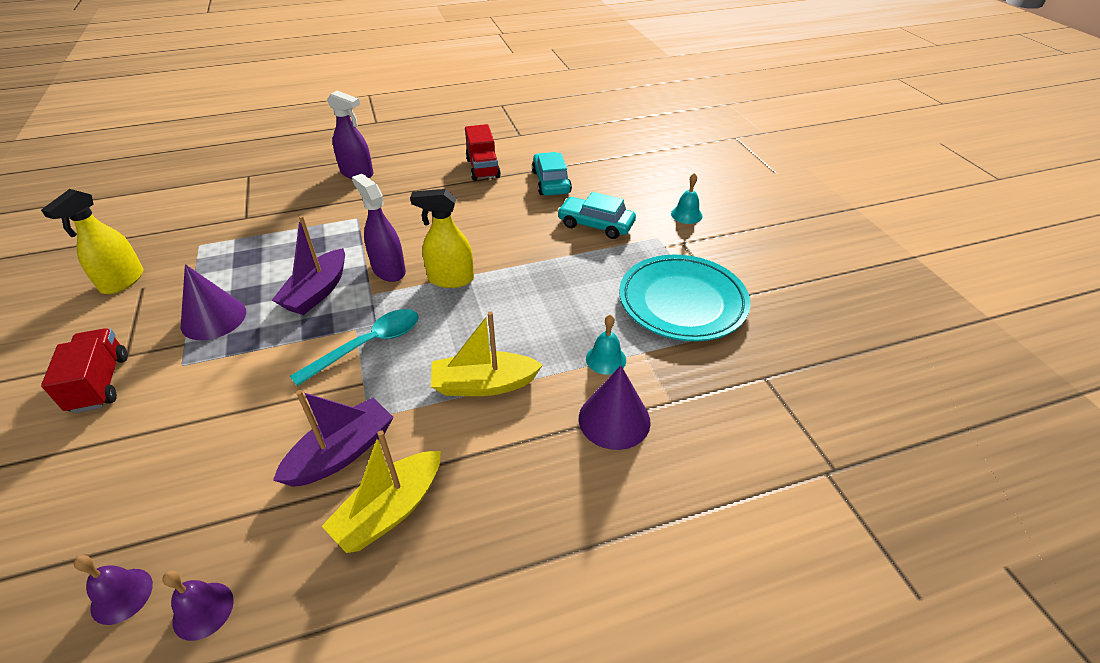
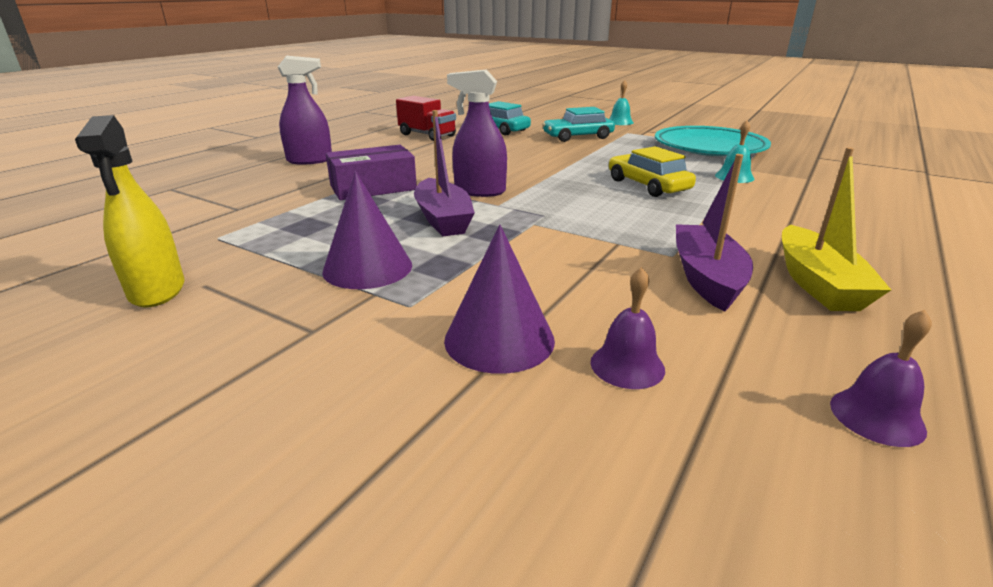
camera: 40 degrees left, 15 degrees down
red truck [41,328,128,413] -> none
purple bell [74,555,153,625] -> purple bell moved to [591,267,665,389]
turquoise spoon [290,309,418,386] -> none
yellow spray bottle [410,189,474,288] -> none
yellow boat [431,311,543,396] -> none
purple cone [579,365,651,450] -> purple cone moved to [444,225,555,374]
none -> purple box [326,145,417,200]
none -> yellow car [609,146,696,197]

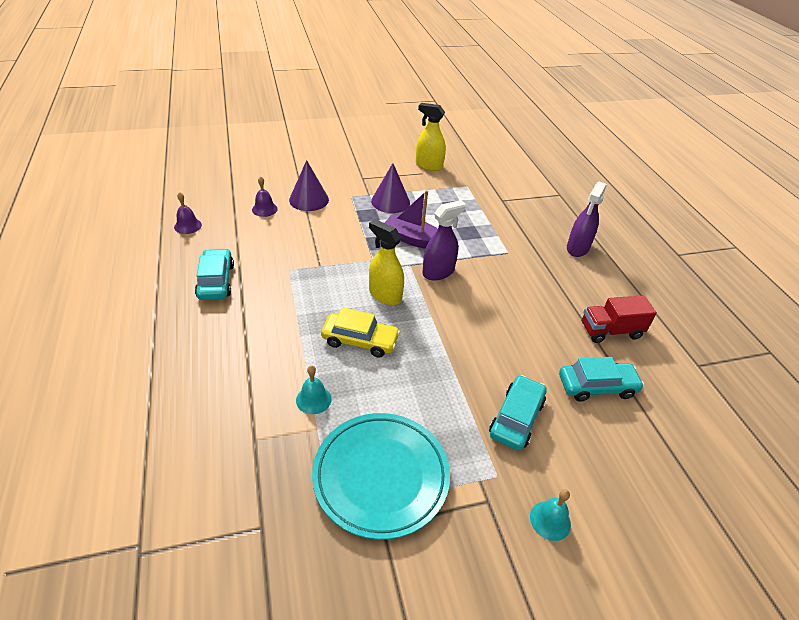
camera: 130 degrees right, 15 degrees up
purple box [326,145,417,200] -> none
purple boat [676,154,753,312] -> none
yellow boat [782,147,891,311] -> turquoise car [195,248,234,300]
none -> yellow spray bottle [369,219,404,305]

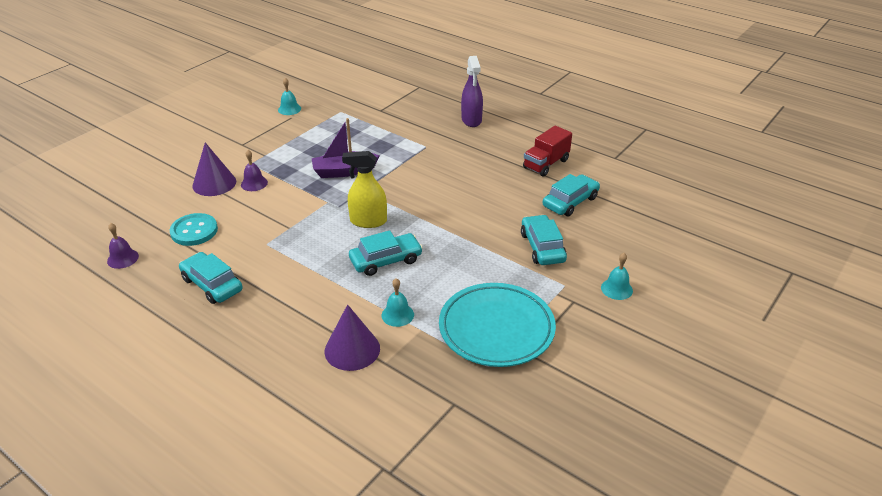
camera: 35 degrees left, 5 degrees down
purple bell [252,176,278,217] -> purple bell moved to [241,150,268,191]
yellow car [321,307,400,358] -> turquoise car [349,230,423,276]
purple cone [371,163,410,213] -> purple cone moved to [325,304,380,371]
yellow spray bottle [415,103,446,171] -> turquoise bell [278,78,301,115]
purple spray bottle [422,200,466,280] -> none
none -> turquoise button [170,213,218,246]

